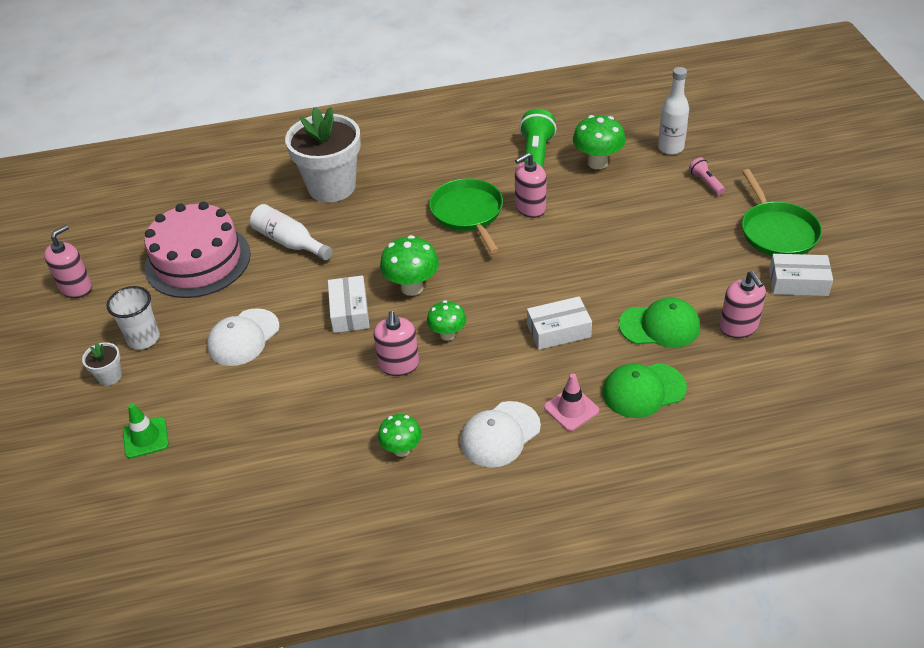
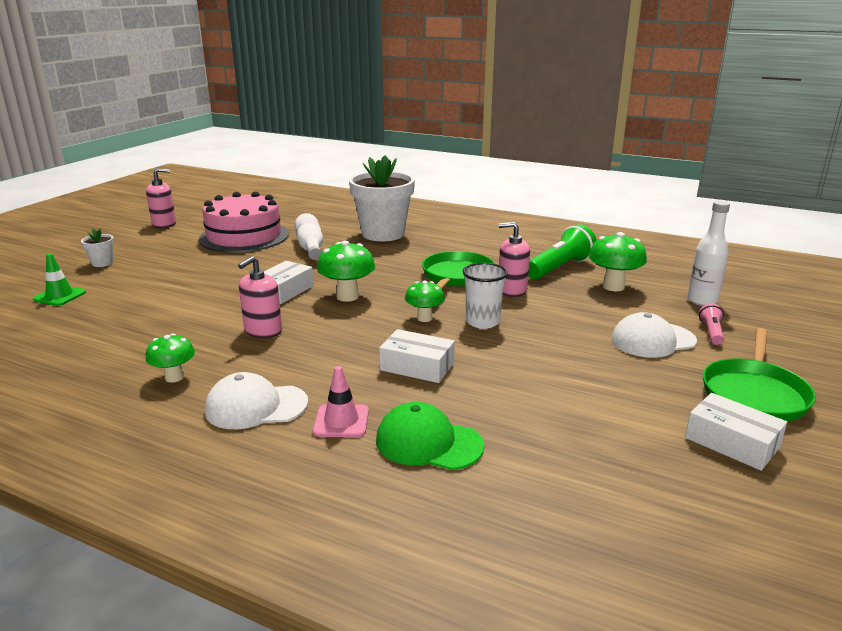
camera: 35 degrees right, 20 degrees down
white cup [107,286,160,349] -> white cup moved to [463,263,508,329]
white cap [207,308,280,366] -> white cap moved to [611,312,697,358]
green mushroom [427,300,466,341] -> green mushroom moved to [405,281,445,322]
green cap [619,297,700,348] -> none
pink soap dispenser [720,271,766,338] -> none

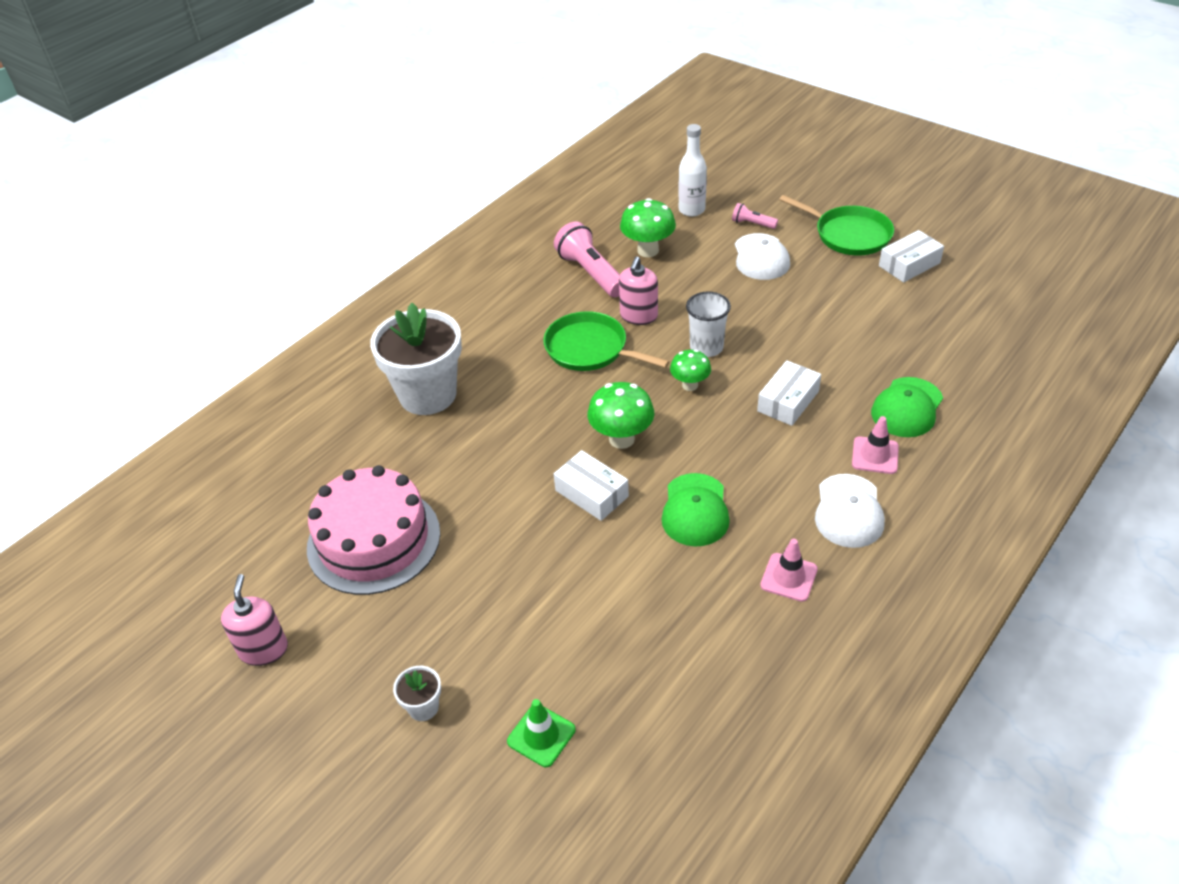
camera: 75 degrees left, 20 degrees up
green mushroom [146,333,195,383] -> pink traffic cone [760,539,818,602]
pink soap dispenser [238,256,282,338] -> green cap [662,473,730,547]
white bottle [295,213,323,260] -> none
green flashlight [528,224,597,279] -> pink flashlight [554,221,620,297]

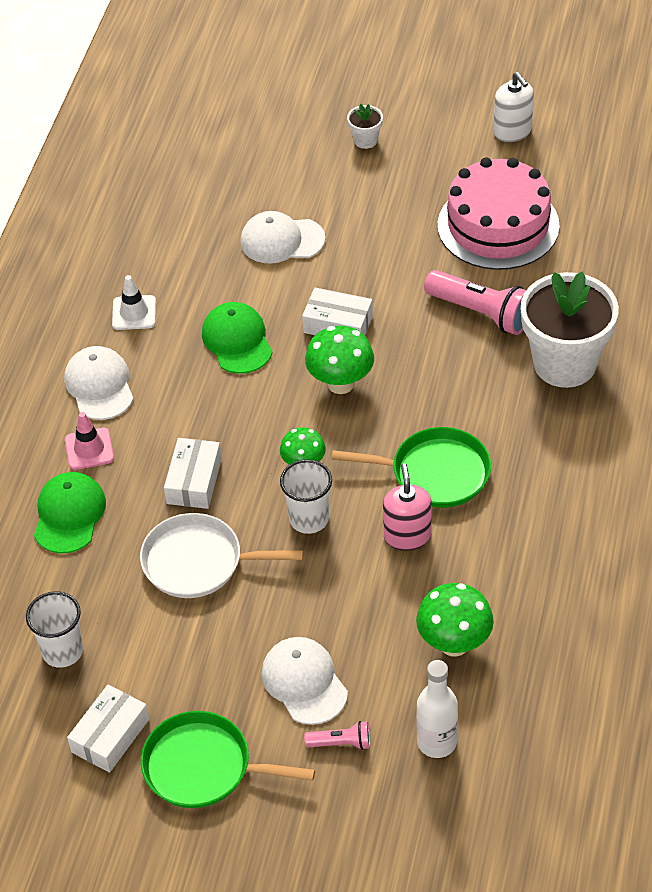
camera: 155 degrees right, 5 degrees up
pink soap dispenser [221,574,288,666] -> white soap dispenser [494,72,534,142]
green traffic cone [507,699,575,767] -> none
pink flashlight [554,221,620,297] -> pink flashlight moved to [424,270,526,335]
pink traffic cone [760,539,818,602] -> white traffic cone [112,275,156,330]
none -> white cup [26,591,83,668]
none -> white pan [140,513,304,598]
none -> white cap [240,211,325,264]

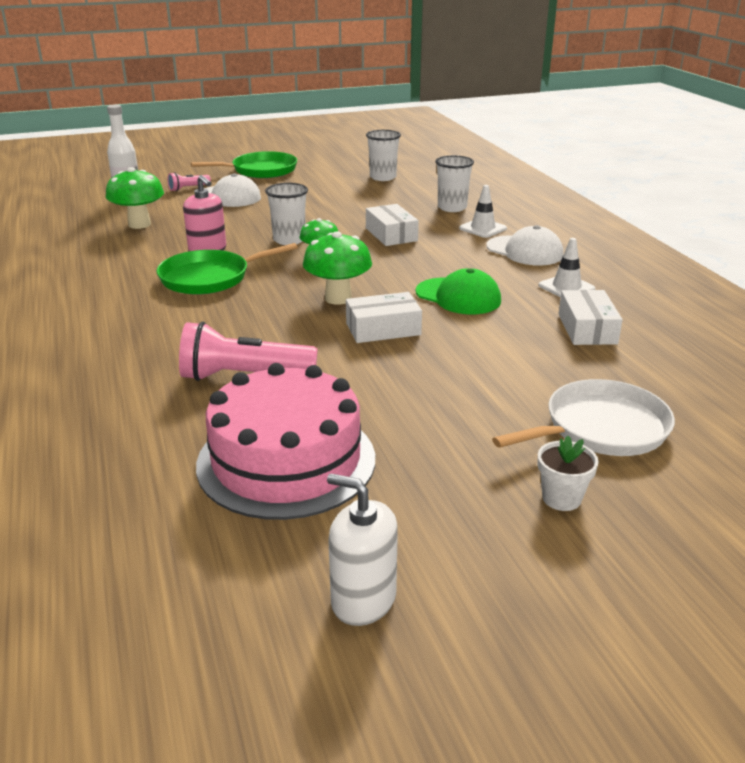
camera: 145 degrees right, 20 degrees down
green cap [34,472,106,553] -> white cup [435,155,474,212]
pink traffic cone [65,412,114,470] -> white traffic cone [459,185,507,238]
white box [67,685,149,773] -> white box moved to [559,290,623,345]
white pan [140,513,304,598] -> white pan moved to [492,379,675,456]
white cap [240,211,325,264] -> none
white flower pot [521,272,619,388] -> none

